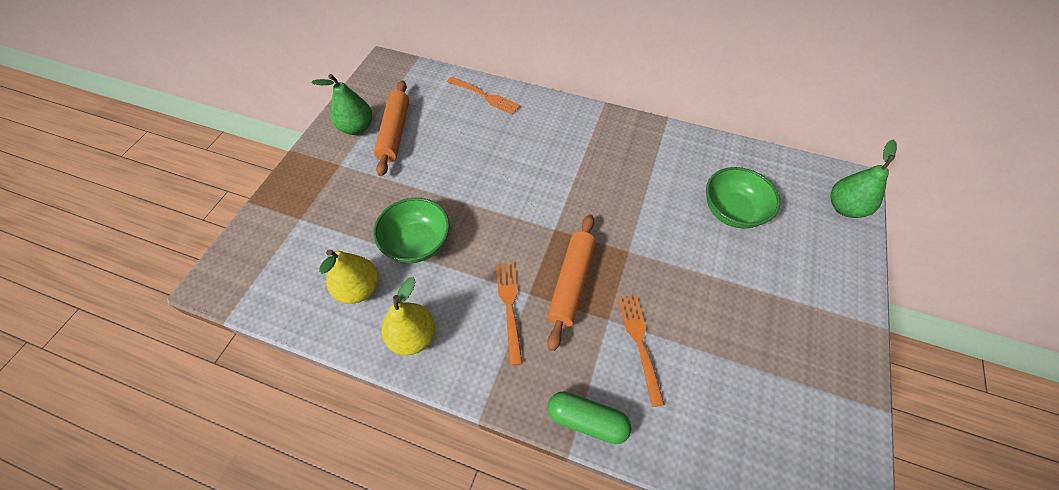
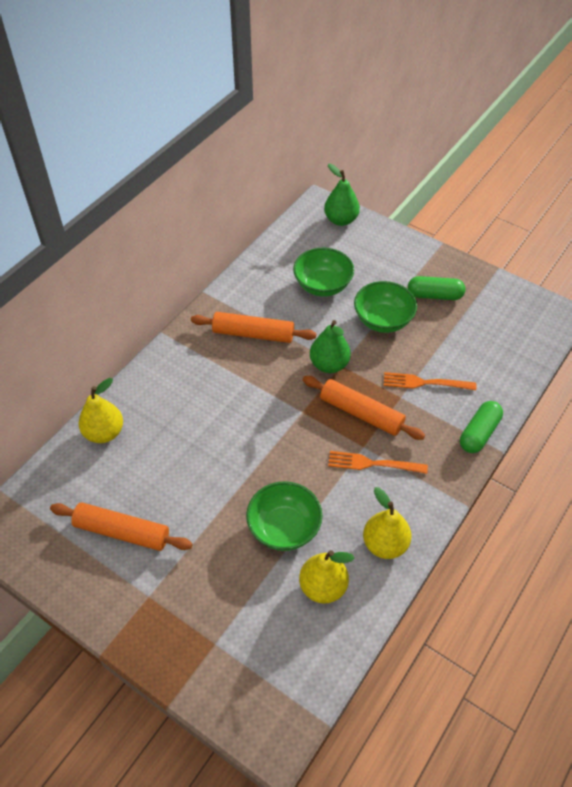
camera: 75 degrees left, 5 degrees down
green pear [311,74,372,135] -> green pear moved to [310,320,351,373]
orange fork [447,77,521,115] -> yellow pear [78,378,123,443]
none -> orange rolling pin [191,312,317,343]
none -> green bowl [354,281,417,333]
none -> green capsule [408,276,465,300]

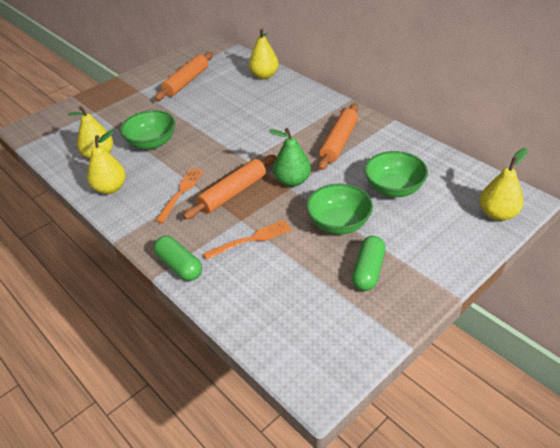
camera: 105 degrees right, 10 degrees down
green pear [324,164,360,226] -> yellow pear [480,148,528,221]
orange fork [384,372,476,390] -> orange fork turned 45 degrees clockwise [203,220,292,260]

